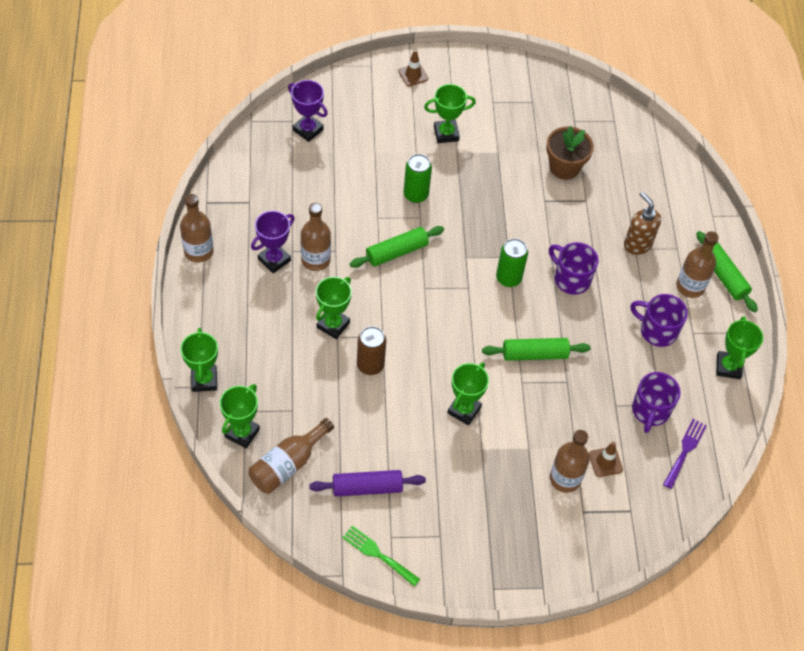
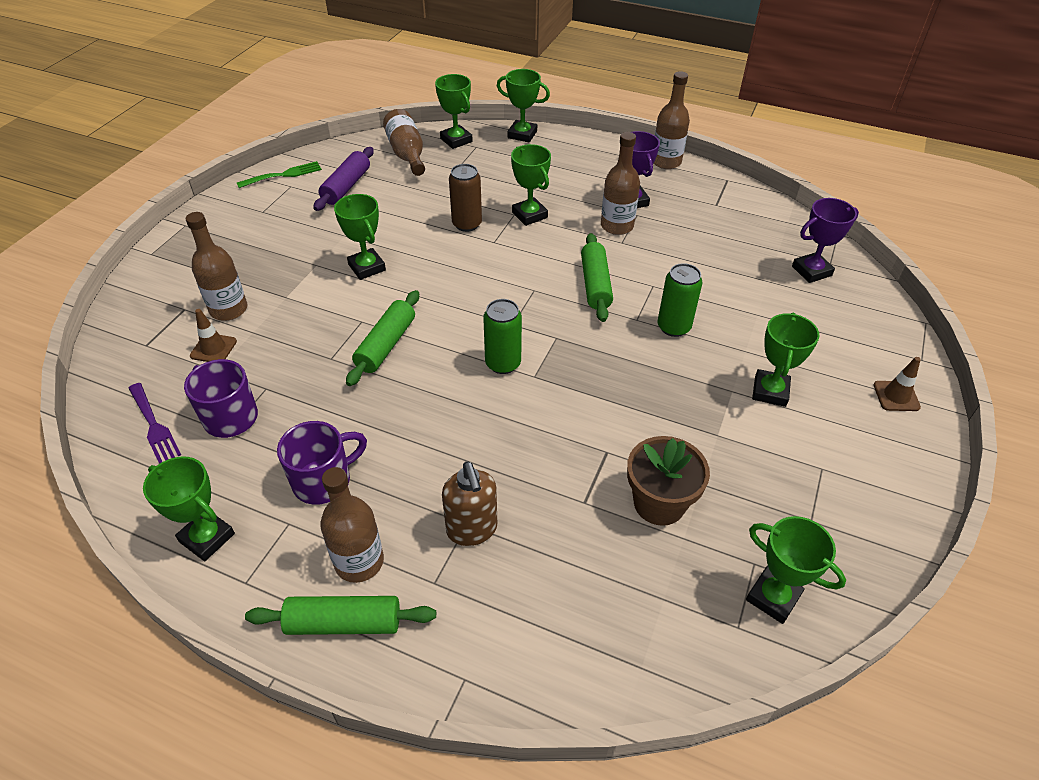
camera: 120 degrees right, 10 degrees down
purple mug [549,242,599,295] -> none
brown soap dispenser [624,191,661,255] -> brown soap dispenser turned 75 degrees clockwise [442,462,497,546]
none -> green trophy [746,516,846,624]

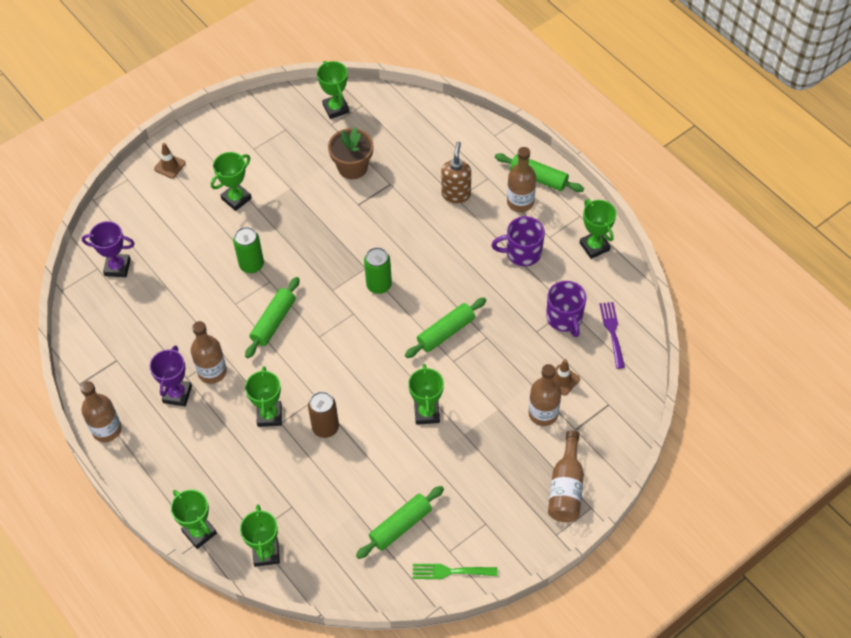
camera: 150 degrees left, 10 degrees up
purple rolling pin [313,147,374,211] -> green rolling pin [356,486,444,559]
brown bottle [383,109,425,176] -> brown bottle moved to [548,430,584,522]

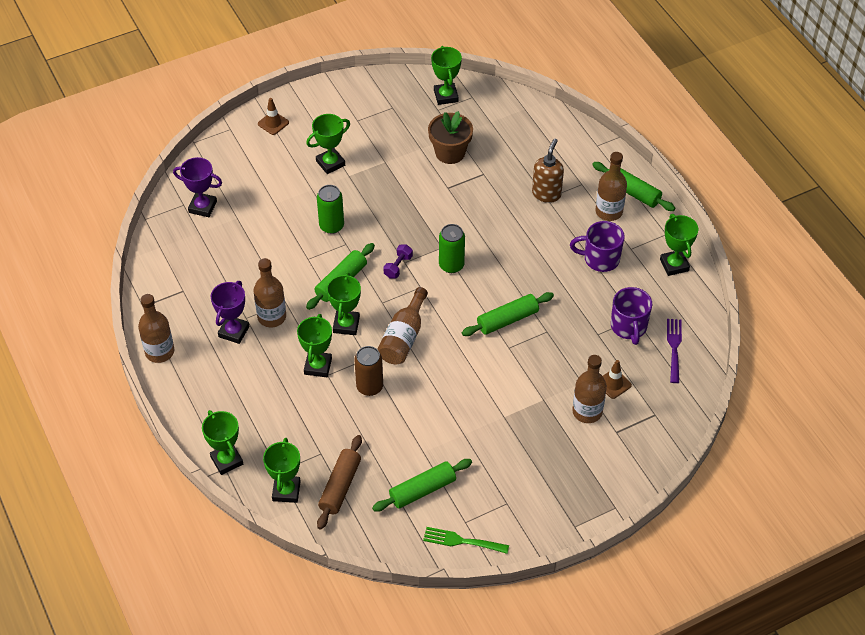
camera: 10 degrees right, 5 degrees down
green trophy [408,364,444,425] -> green trophy moved to [327,273,361,335]
brown bottle [548,430,584,522] -> brown bottle moved to [377,287,428,364]
none -> brown rolling pin [317,435,362,530]
none -> purple dumbbell [383,245,413,278]

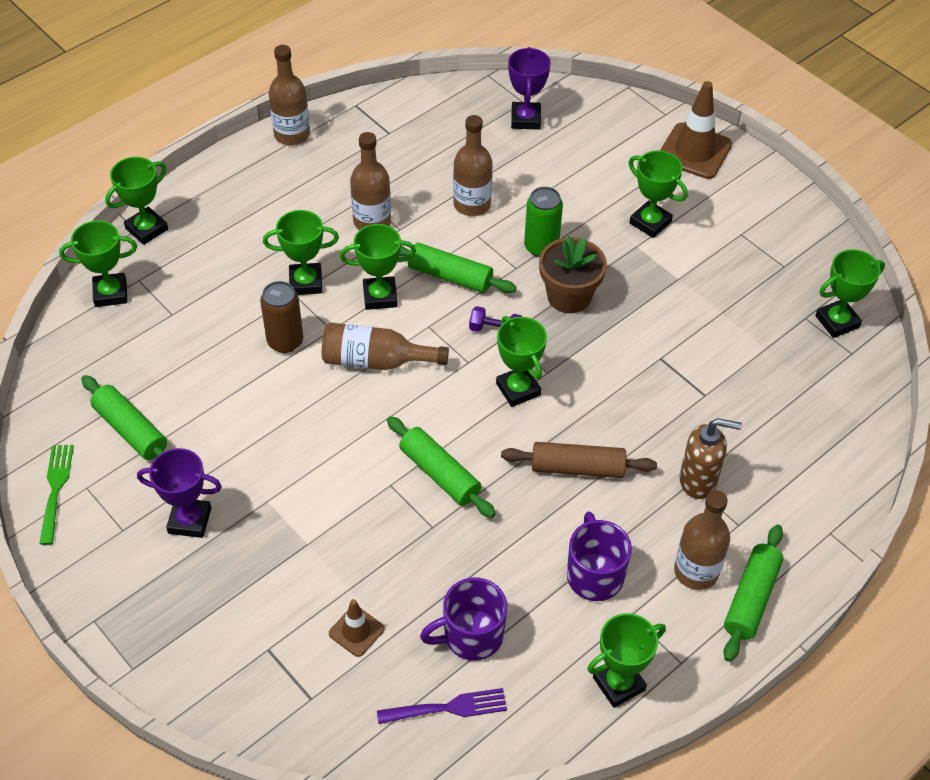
camera: 75 degrees right, 0 degrees up
purple trophy [211,281,249,344] -> purple trophy moved to [137,448,222,538]
brown traffic cone [258,98,289,135] -> brown traffic cone [660,81,732,179], size x1.83
brown rolling pin [317,435,362,530] -> brown rolling pin moved to [501,442,657,478]
brown flower pot [428,111,473,164] -> brown flower pot moved to [539,236,607,313]
green can [439,224,465,273] -> green trophy [496,316,547,407]
brown bottle [572,355,607,423] -> brown bottle moved to [453,115,493,216]

